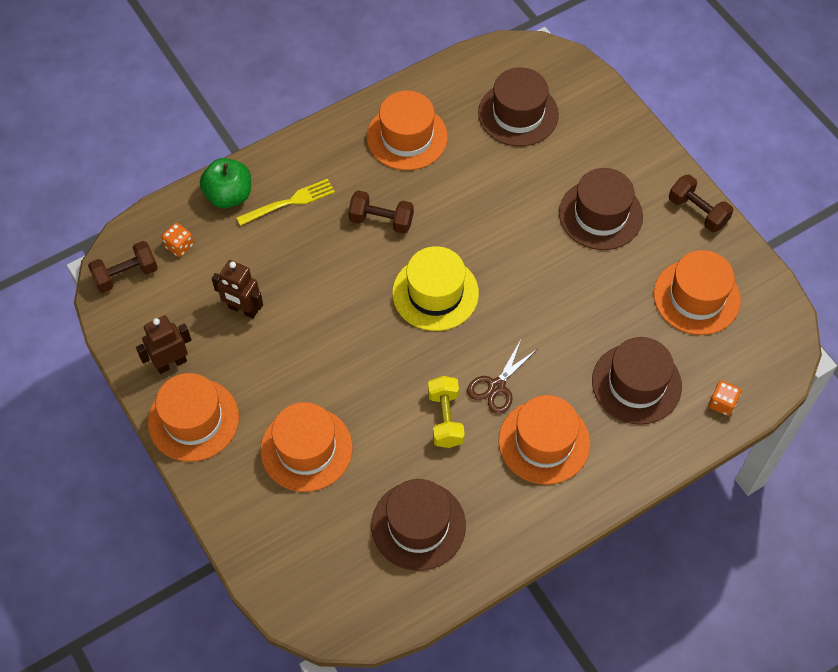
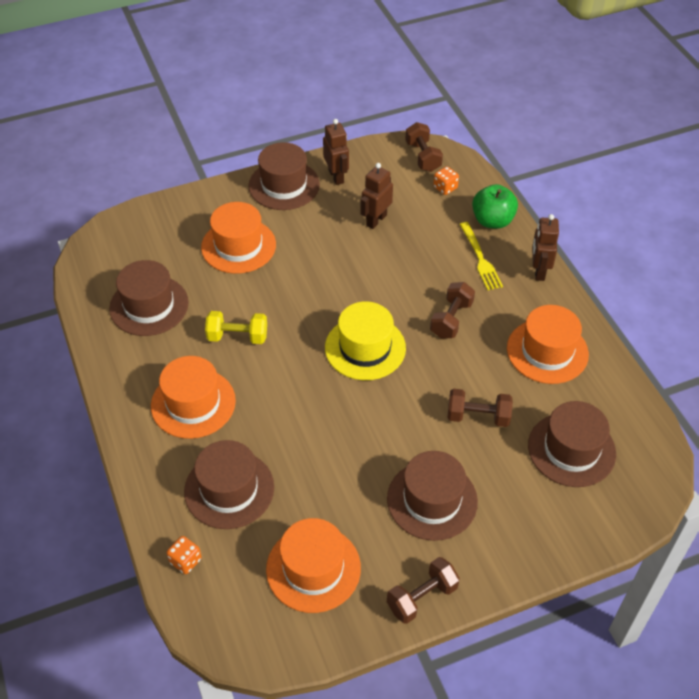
camera: 100 degrees right, 10 degrees down
orange hat [148,373,239,462] -> brown hat [248,142,320,210]
brown scissors [467,340,536,414] -> none
none -> brown dumbbell [447,389,513,427]
none -> brown robot [532,214,559,281]

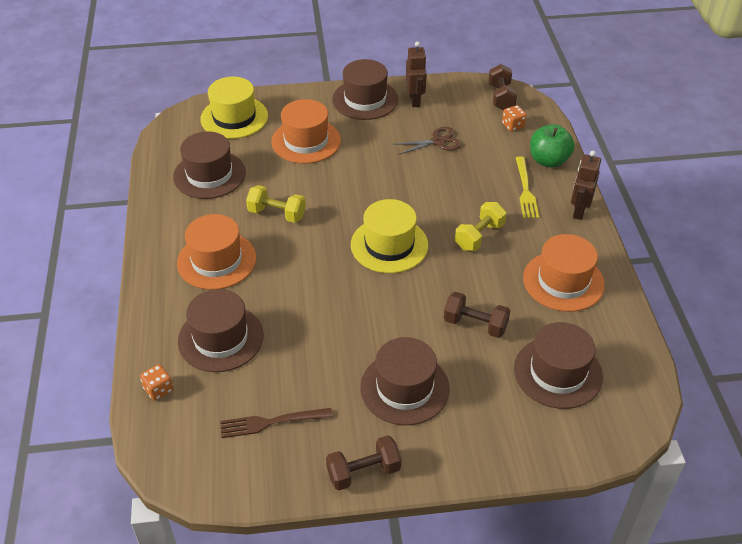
camera: 15 degrees right, 5 degrees down
orange hat [266,518,361,613] -> brown fork [220,408,333,438]
brown robot [360,163,393,229] -> brown scissors [396,127,462,155]
brown dumbbell [430,282,475,338] -> yellow dumbbell [455,202,507,251]
none -> yellow hat [200,77,268,139]

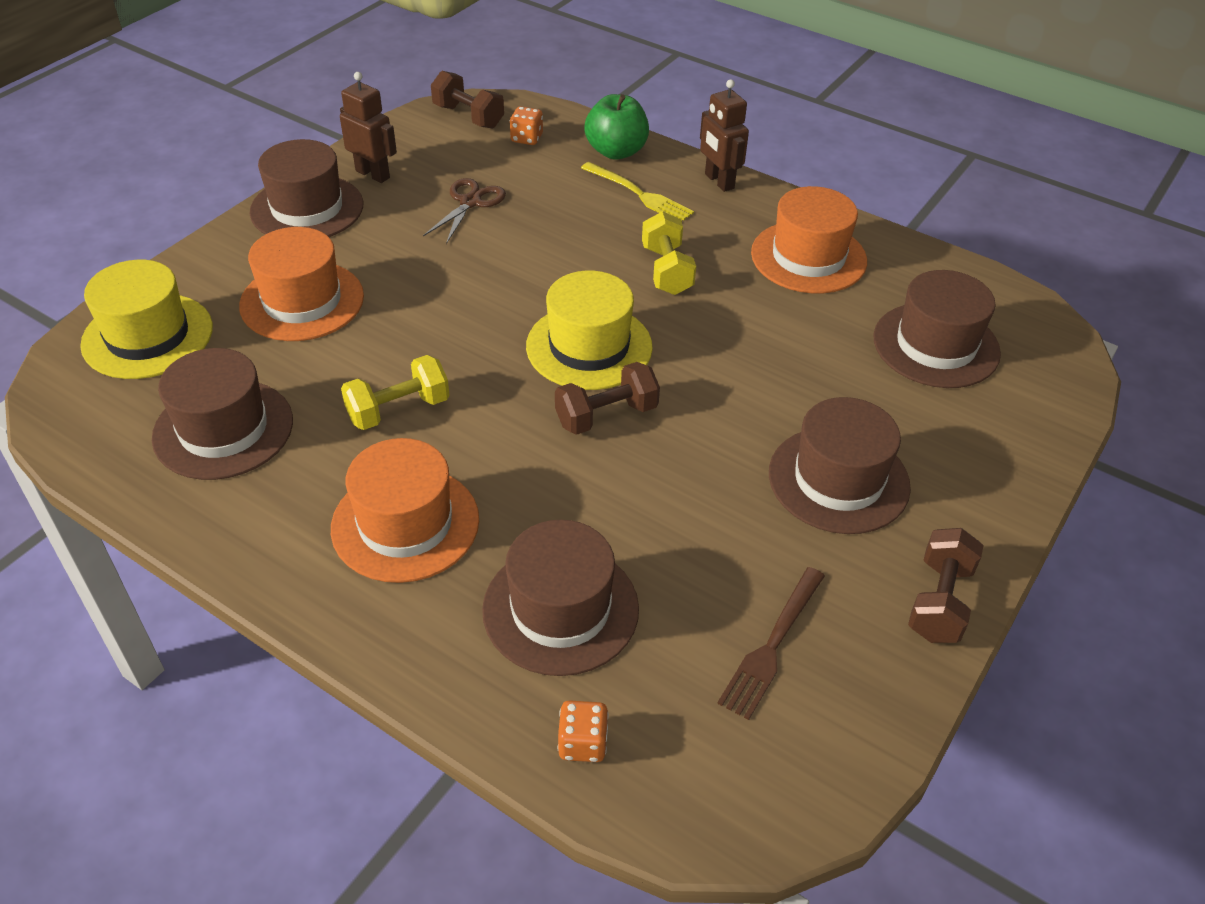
camera: 50 degrees left, 0 degrees up
brown dumbbell [444,292,510,338] -> brown dumbbell moved to [555,362,660,435]

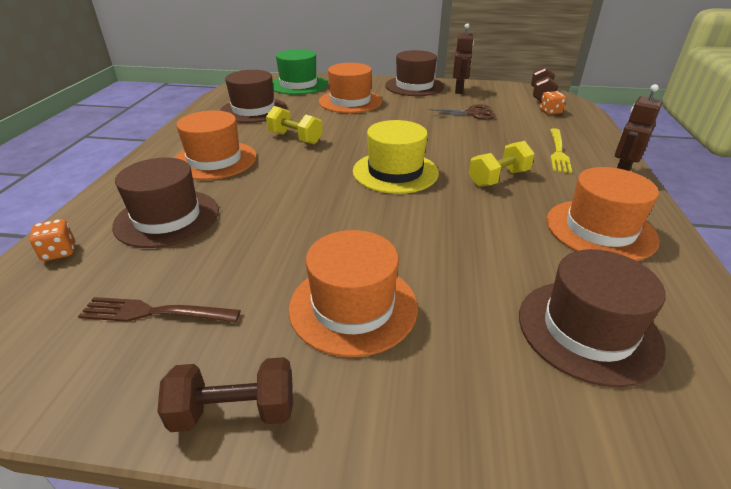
camera: 65 degrees right, 10 degrees down
yellow hat [80,260,213,379] -> green hat [273,49,328,95]
brown dumbbell [555,362,660,435] -> none
green apple [584,94,649,159] -> none
brown hat [769,397,911,534] -> orange hat [289,230,418,357]

